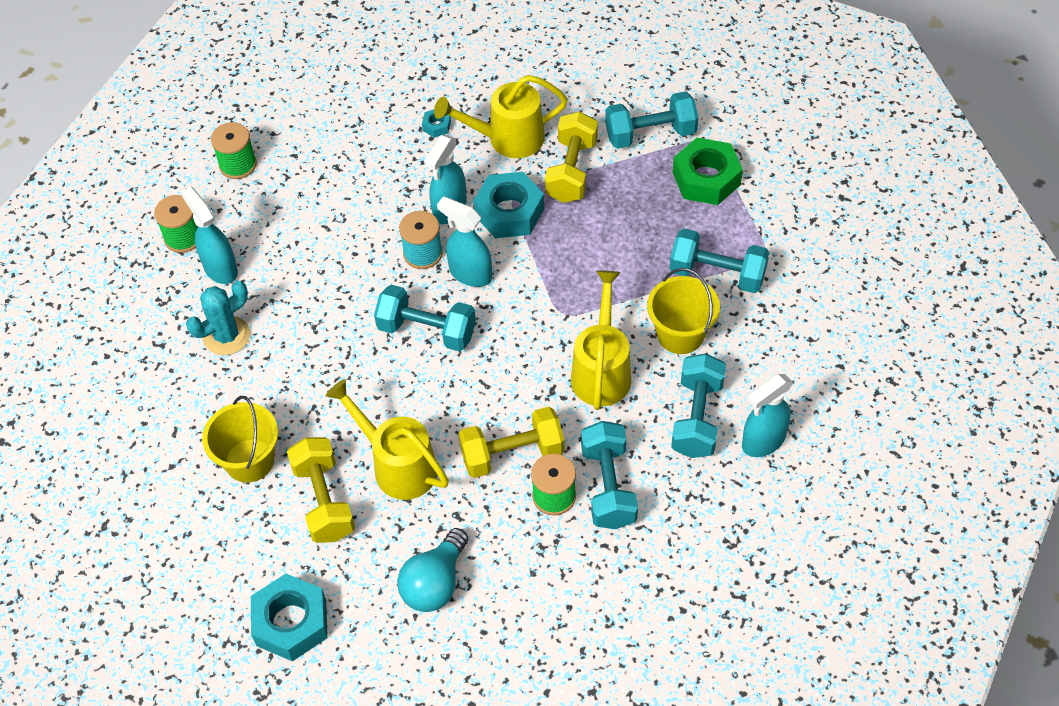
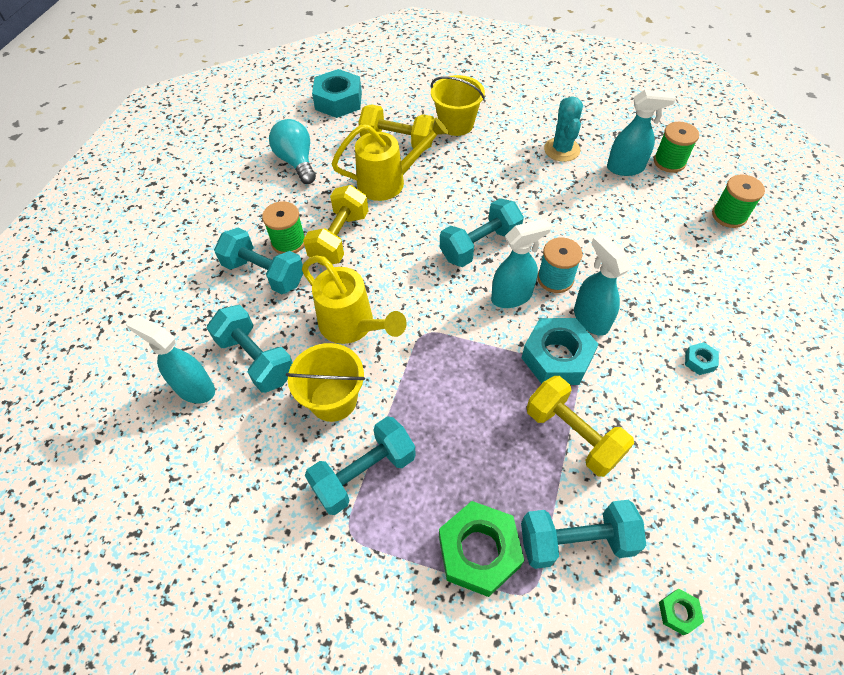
camera: 125 degrees right, 0 degrees up
yellow watering can [434,75,568,158] -> none
turquoise dumbbell [605,92,698,149] -> turquoise dumbbell turned 60 degrees clockwise [521,500,646,569]
turquoise spray bottle [742,374,793,457] -> turquoise spray bottle turned 60 degrees counterclockwise [126,315,215,404]
none -> green nut [659,589,704,635]

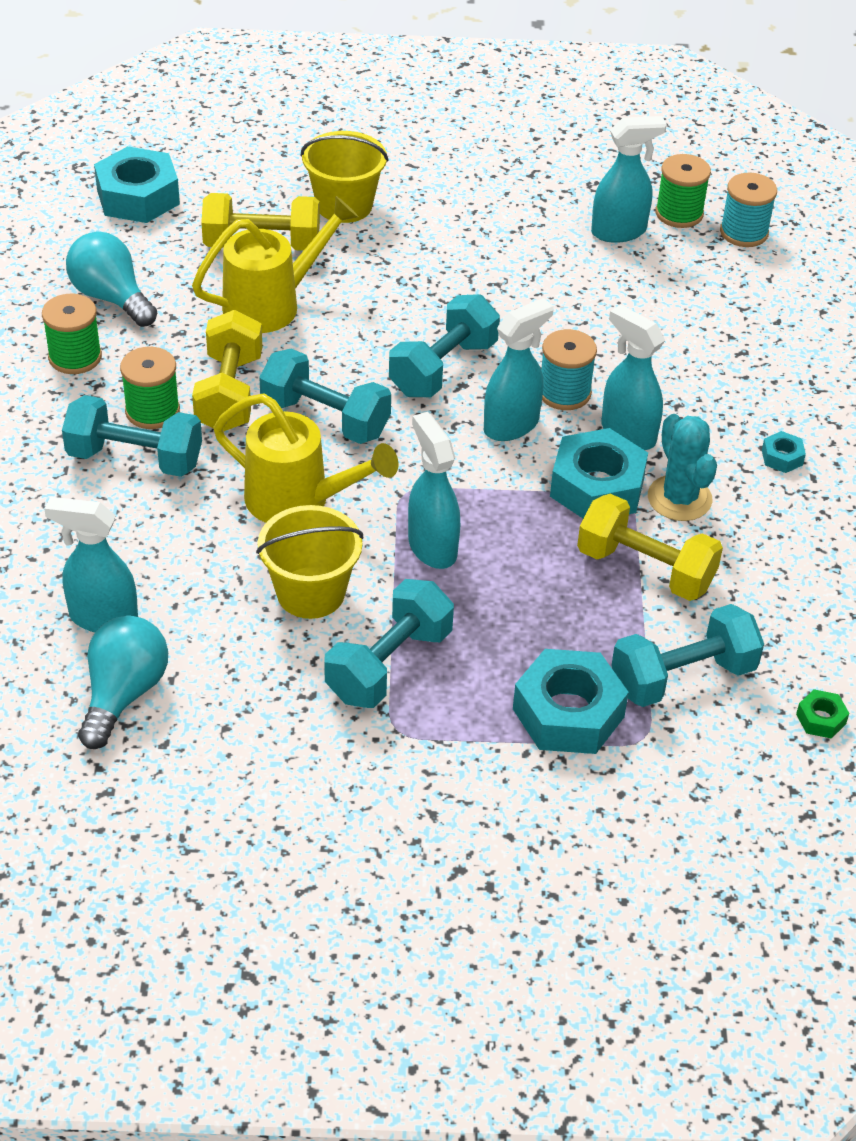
camera: 20 degrees left, 10 degrees down
turquoise dumbbell [207,305,293,393] -> turquoise dumbbell moved to [259,349,391,444]
green nut [439,501,524,597] -> turquoise nut [513,649,629,754]
turquoise cactus [544,96,583,162] -> turquoise cactus moved to [648,414,717,521]
green spool [712,174,765,228] -> green spool moved to [42,294,102,374]
none -> turquoise light bulb [78,615,168,749]
none -> turquoise spray bottle [408,412,460,569]
none -> turquoise spool [720,173,777,247]

